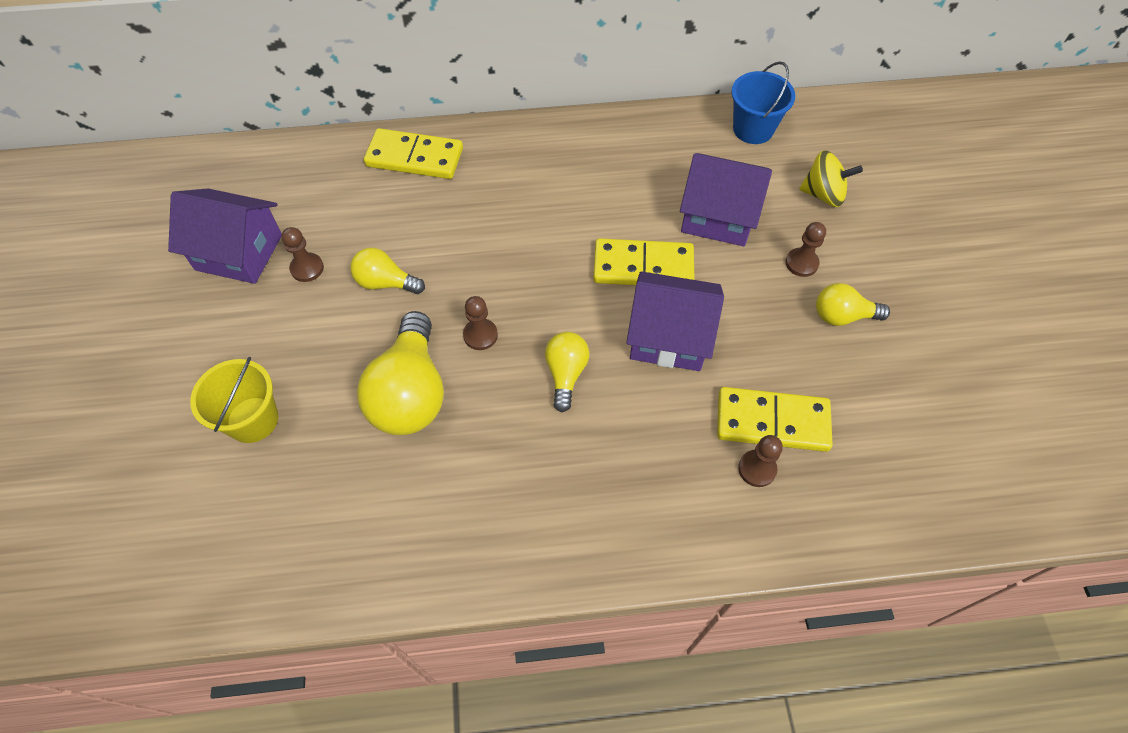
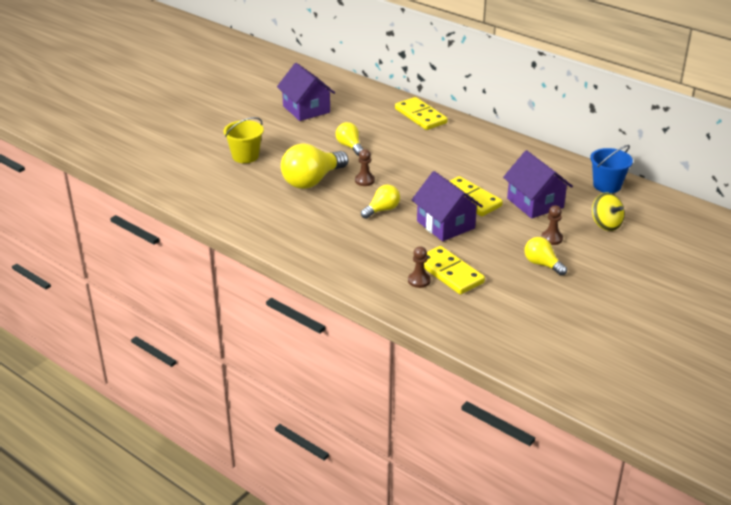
camera: 45 degrees right, 25 degrees down
brown pawn [281,227,324,282] -> none

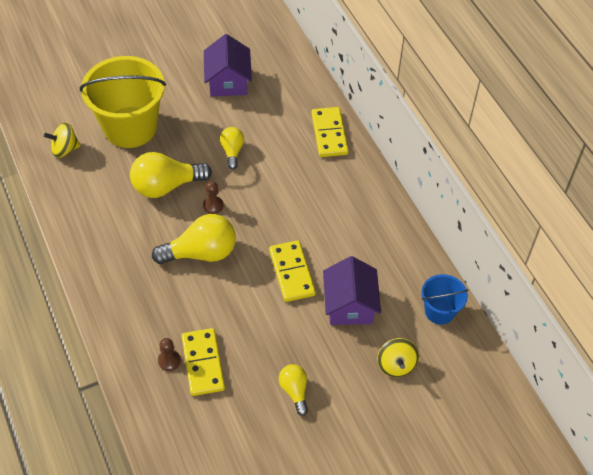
camera: 25 degrees right, 20 degrees up
yellow bucket [224,117,264,163] -> yellow bucket [80,56,166,148], size x1.98
yellow light bulb [361,185,400,219] -> yellow light bulb [152,214,236,264], size x1.81
purple house [412,171,483,241] -> none
brown pawn [541,205,563,245] -> none
none -> yellow spinning top [44,122,81,158]

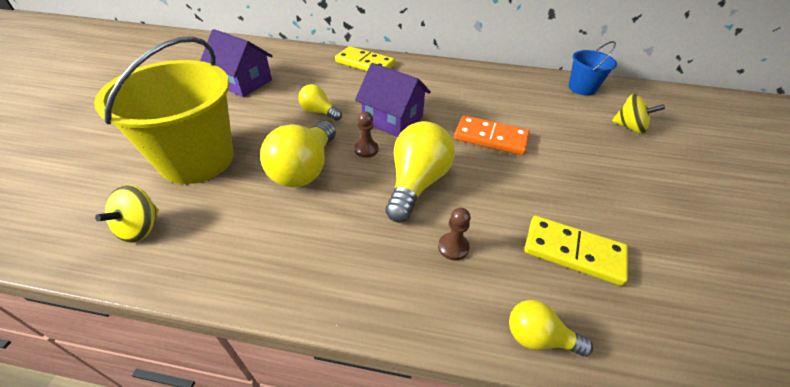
camera: 55 degrees left, 10 degrees down
brown pawn [158,338,181,371] -> brown pawn moved to [438,208,471,260]
yellow domino [269,240,316,302] -> orange domino [454,115,530,156]
yellow light bulb [279,364,308,416] -> yellow light bulb moved to [509,300,593,357]
purple house [323,256,381,325] -> purple house moved to [355,63,431,137]

